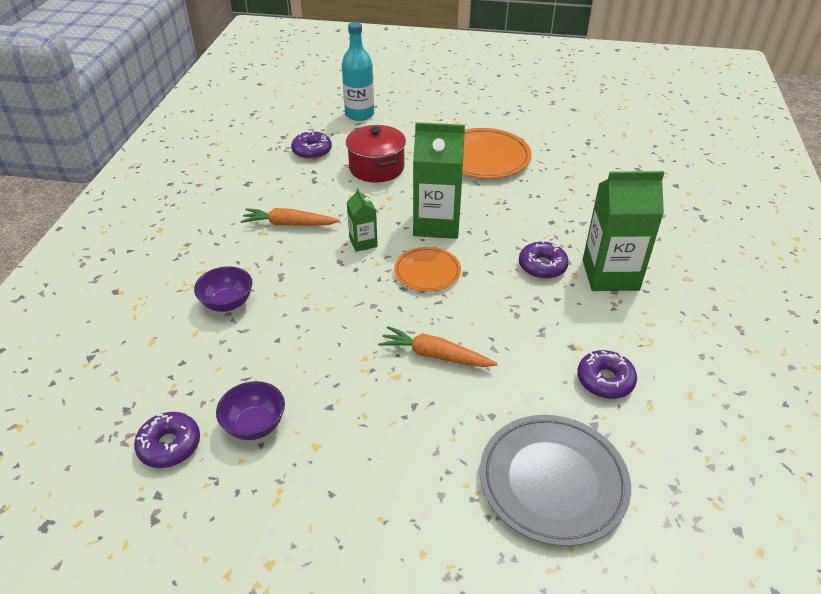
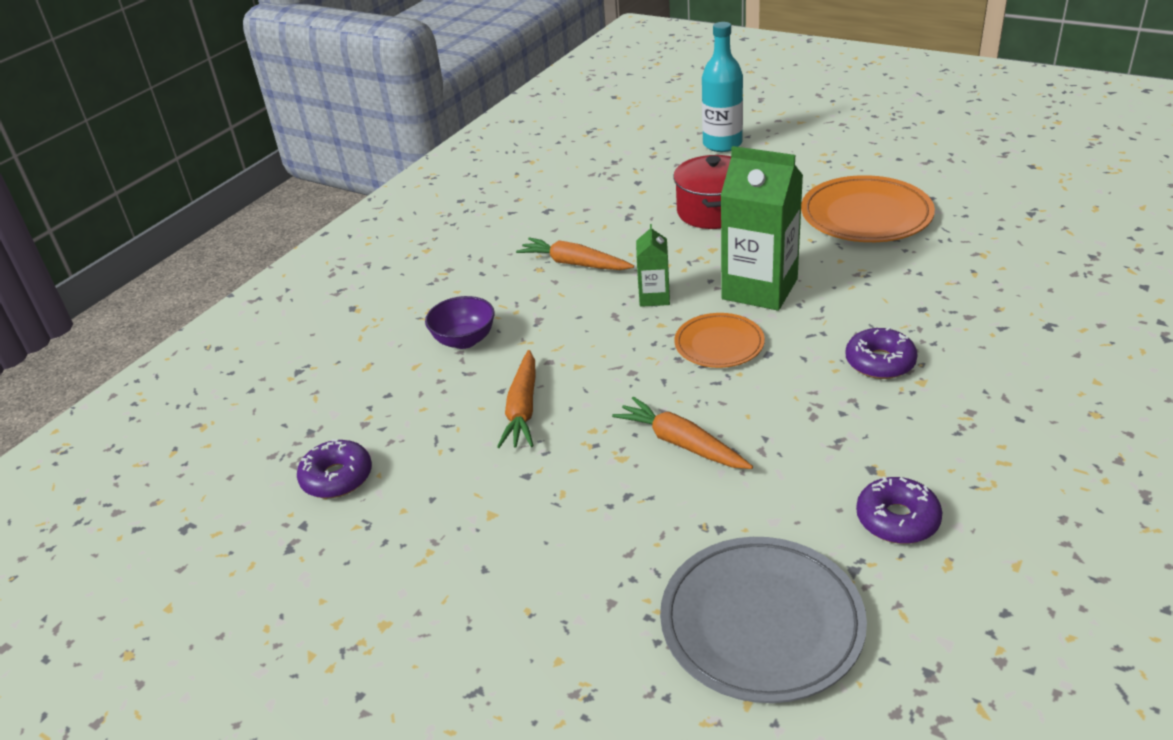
camera: 25 degrees right, 5 degrees down
purple bowl [216,381,285,440] -> none
purple donut [291,130,332,159] -> none
green carton [583,171,664,291] -> none
none -> orange carrot [497,350,535,448]

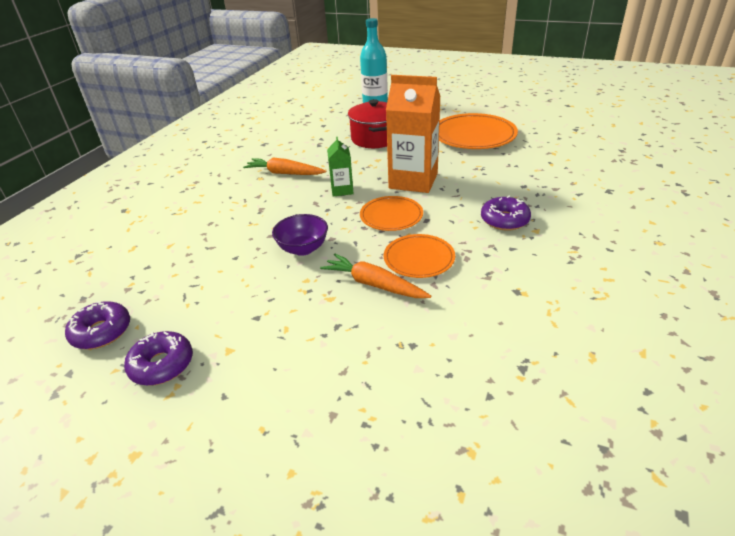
camera: 10 degrees left, 0 degrees up
purple bowl [425,296,495,349] -> purple bowl moved to [272,214,328,256]
orange carrot [497,350,535,448] -> none
grey plate [660,537,867,703] -> none
green carton [720,146,803,311] -> orange carton [386,75,441,193]
purple donut [856,476,943,544] -> purple donut moved to [124,331,193,386]
none -> orange plate [383,234,455,278]

